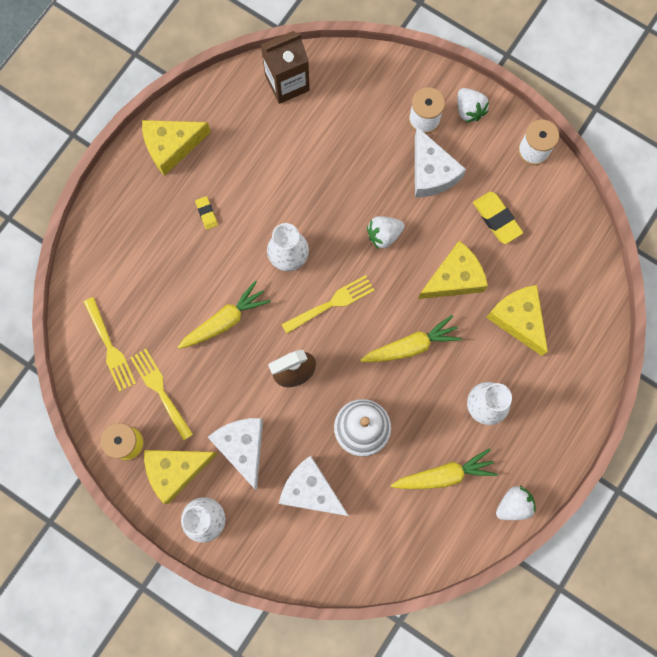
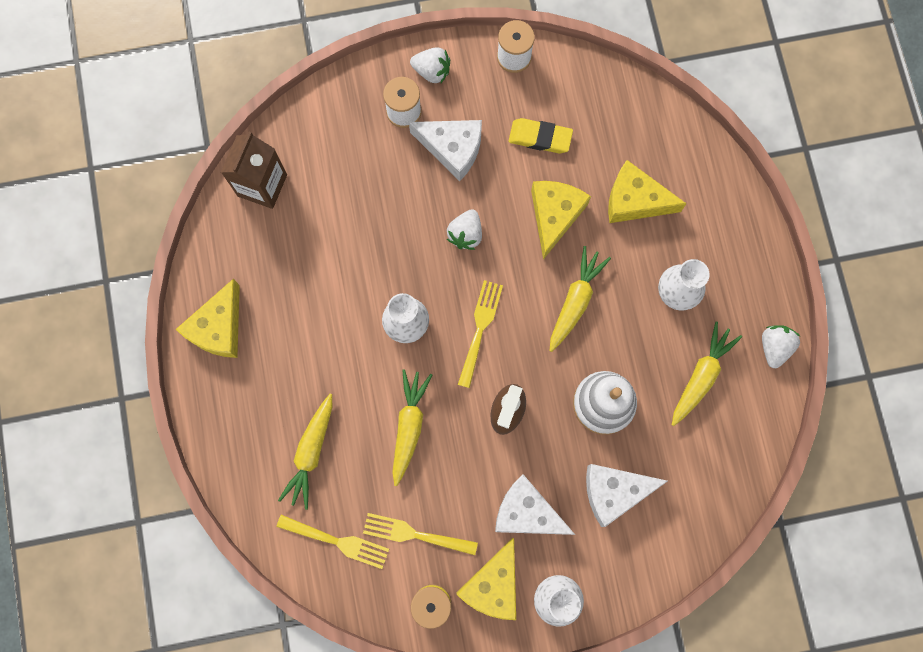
camera: 45 degrees left, 0 degrees up
yellow eraser [195,196,218,230] -> none
none -> yellow carrot [278,394,332,510]

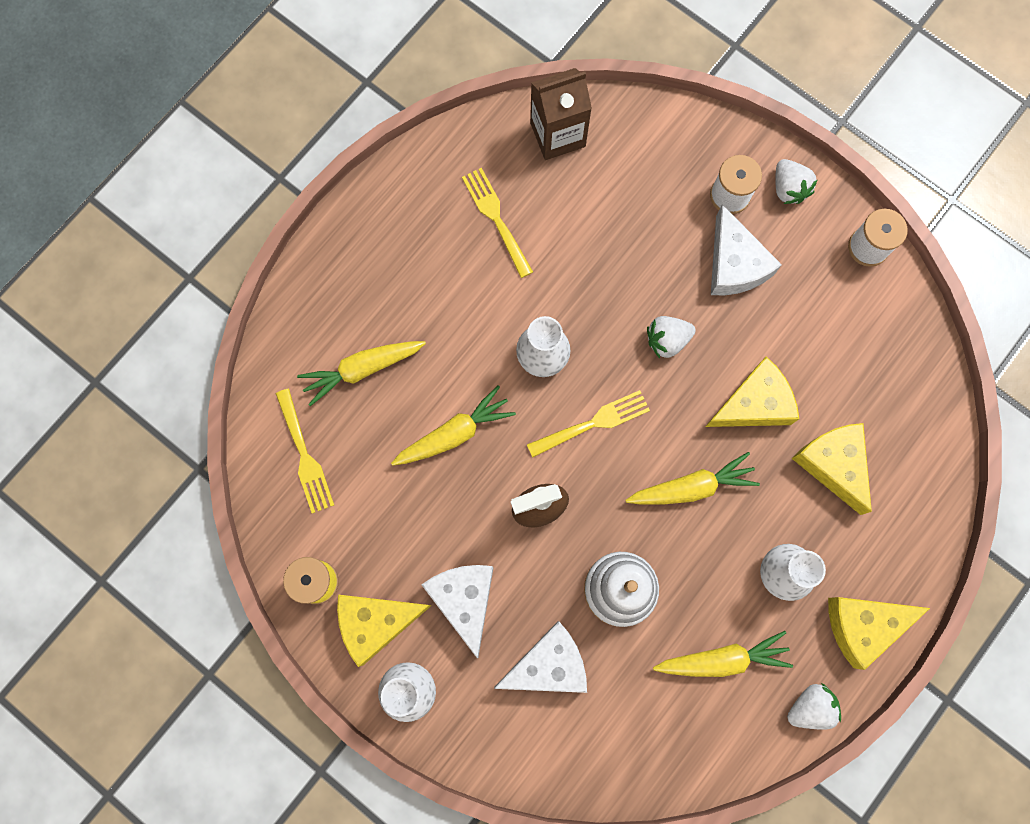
camera: 50 degrees right, 0 degrees up
yellow cheese [176,279,240,358] -> yellow cheese moved to [828,597,930,670]
yellow fork [363,513,478,555] -> yellow fork moved to [462,168,533,278]
yellow eraser [509,118,573,153] -> none
white cheese [586,464,667,527] -> white cheese turned 120 degrees clockwise [494,621,587,693]

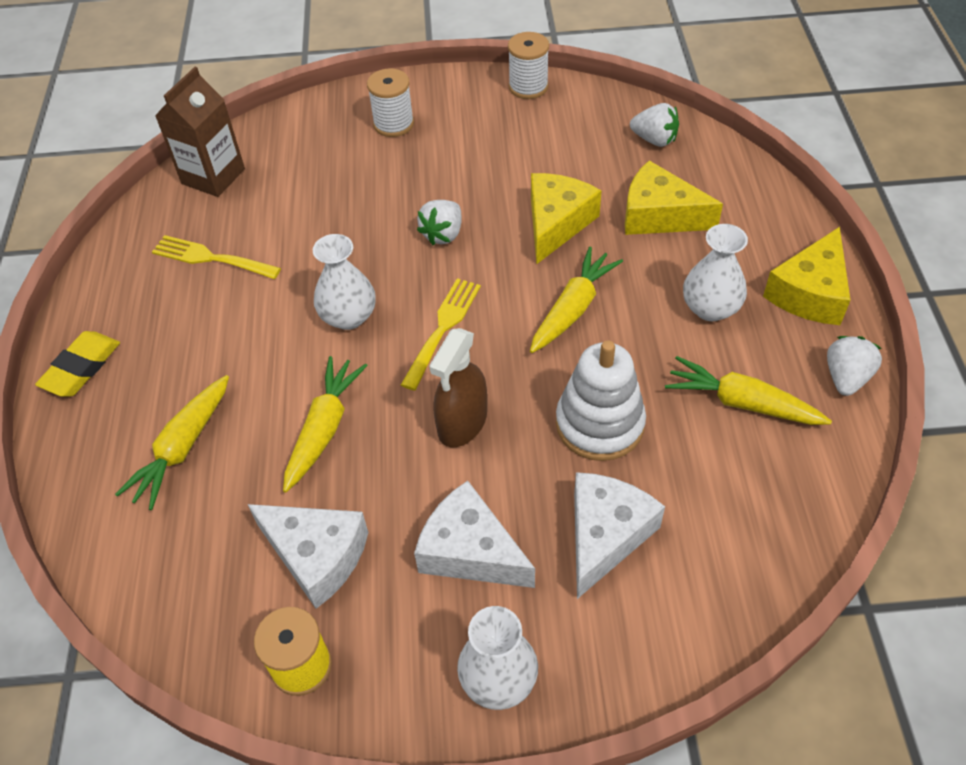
camera: 40 degrees left, 25 degrees down
yellow fork [276,389,334,513] -> none
yellow cheese [337,595,432,667] -> none
yellow carrot [653,631,793,677] -> yellow carrot turned 105 degrees counterclockwise [665,356,832,425]
white cheese [711,204,782,295] -> white cheese moved to [248,504,368,609]
white strawberry [775,159,817,204] -> white strawberry moved to [630,103,679,147]
none -> yellow eraser [35,331,120,397]

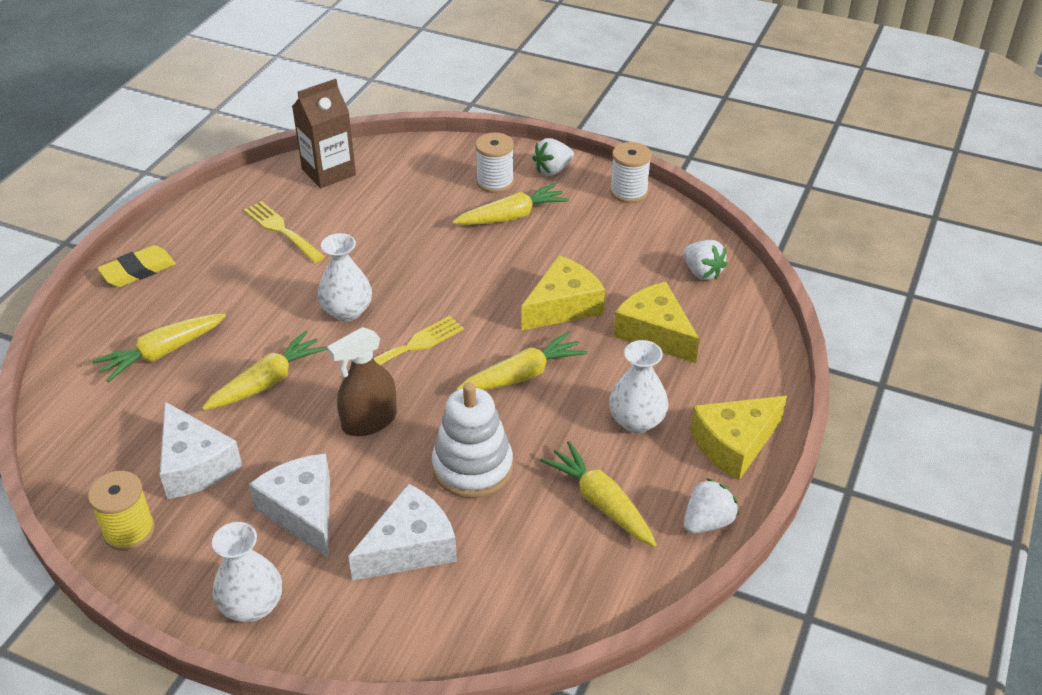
camera: 25 degrees right, 10 degrees down
white strawberry [417,200,462,245] -> white strawberry moved to [532,138,574,176]
none -> yellow carrot [452,183,569,225]

